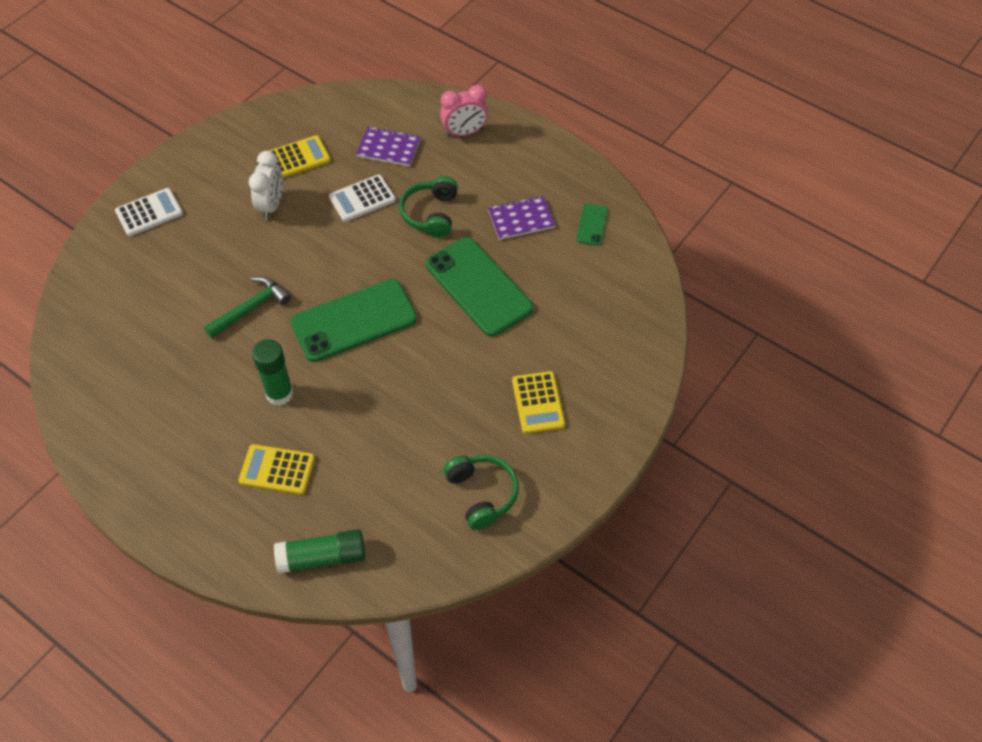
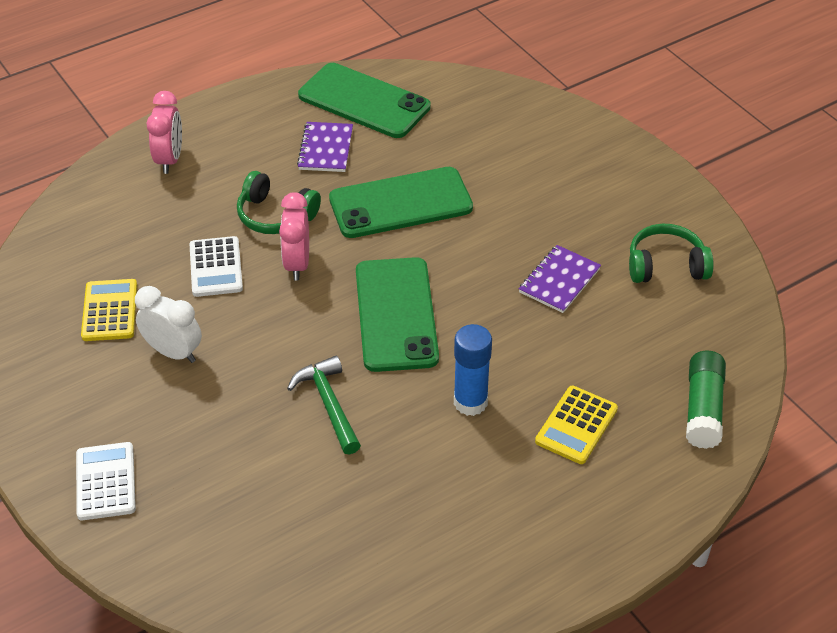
camera: 70 degrees left, 10 degrees down
green glue stick [252,339,294,406] -> blue glue stick [454,324,492,416]
purple notebook [356,126,421,167] -> purple notebook moved to [519,245,601,313]
yellow calculator [512,371,565,434] -> none
green phone [576,204,608,246] -> green phone [298,63,431,138], size x2.22
none -> pink clock [279,192,309,281]

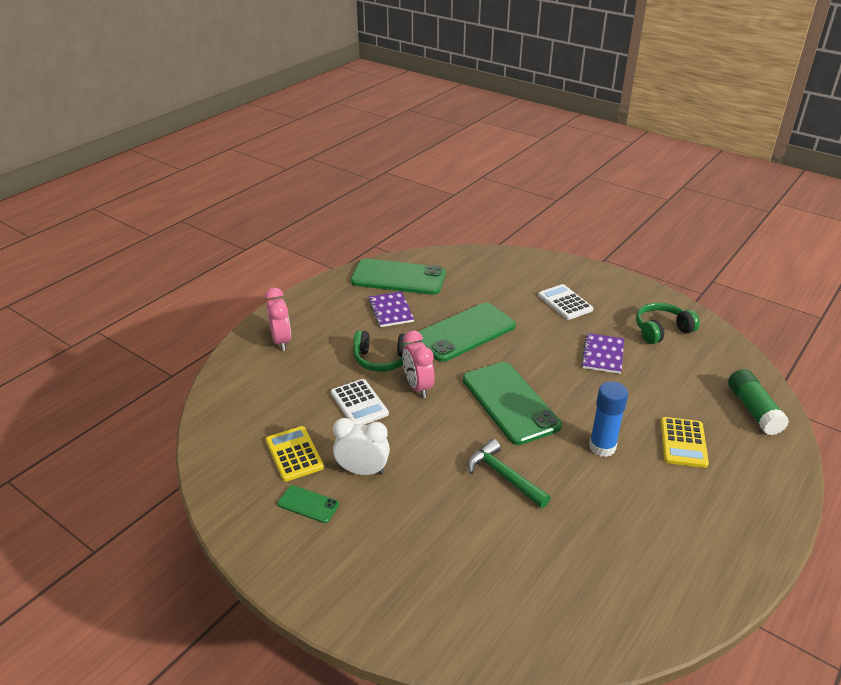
camera: 20 degrees left, 10 degrees down
white calculator [76,442,136,520] -> white calculator moved to [538,284,593,320]
none -> green phone [278,485,339,523]

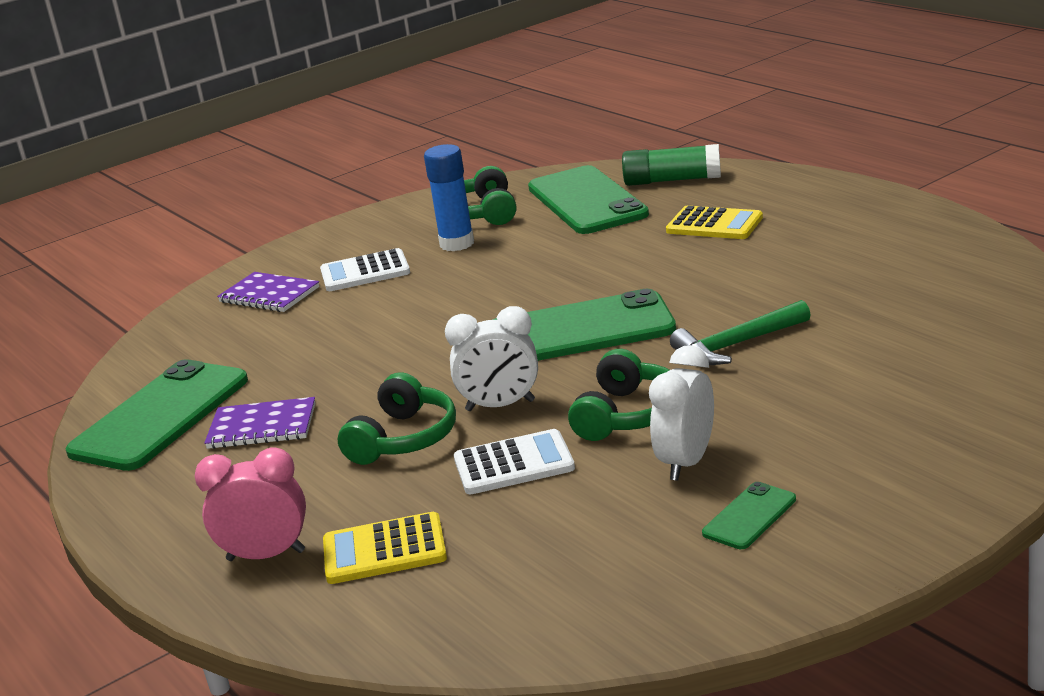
camera: 70 degrees left, 10 degrees down
yellow calculator [266,426,324,482] -> yellow calculator moved to [323,512,447,584]
pink clock [402,331,434,398] -> white clock [445,306,538,411]
green phone [415,303,516,362] -> green phone moved to [528,165,649,234]
purple notebook [581,333,624,374] -> purple notebook moved to [217,272,319,312]
blue glue stick [589,381,628,457] -> blue glue stick moved to [424,144,474,251]
none -> green headphones [568,349,669,441]

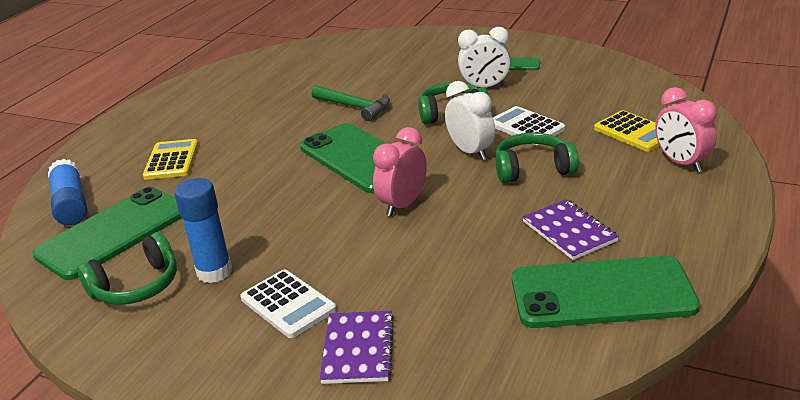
camera: 120 degrees left, 5 degrees up
green glue stick [622,144,721,186] -> blue glue stick [48,159,87,225]
none -> pink clock [373,127,427,217]

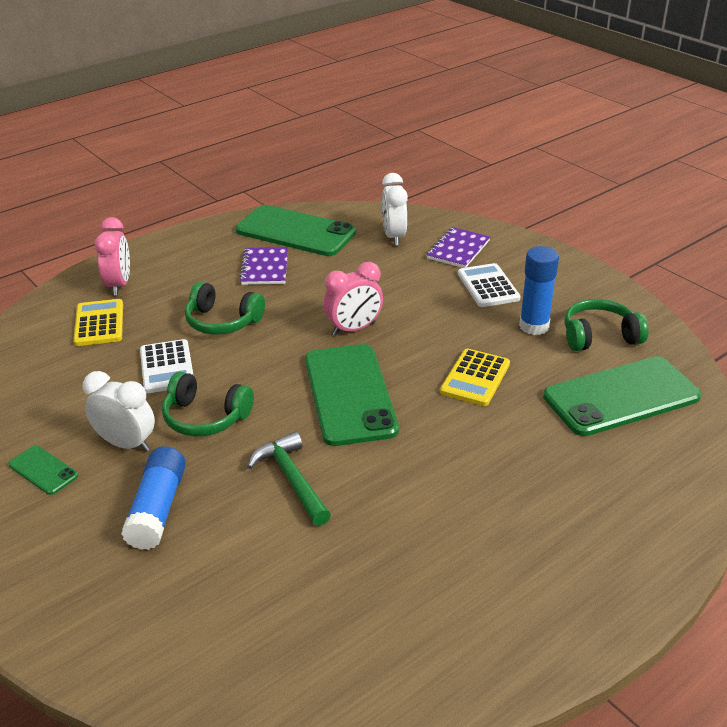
camera: 155 degrees left, 5 degrees up
blue glue stick [48,159,87,225] -> blue glue stick moved to [121,446,186,550]
yellow calculator [143,139,198,180] -> yellow calculator moved to [440,348,510,406]
white clock [445,81,495,160] -> white clock moved to [382,173,408,246]

